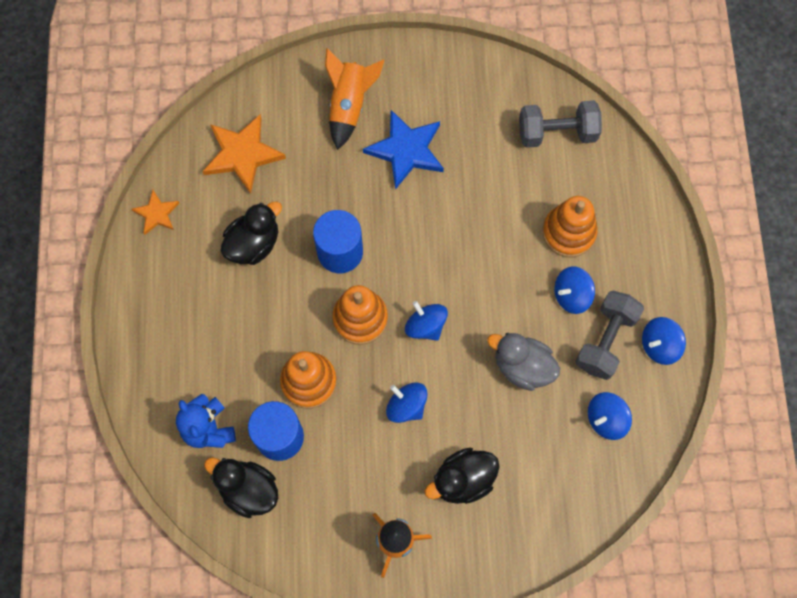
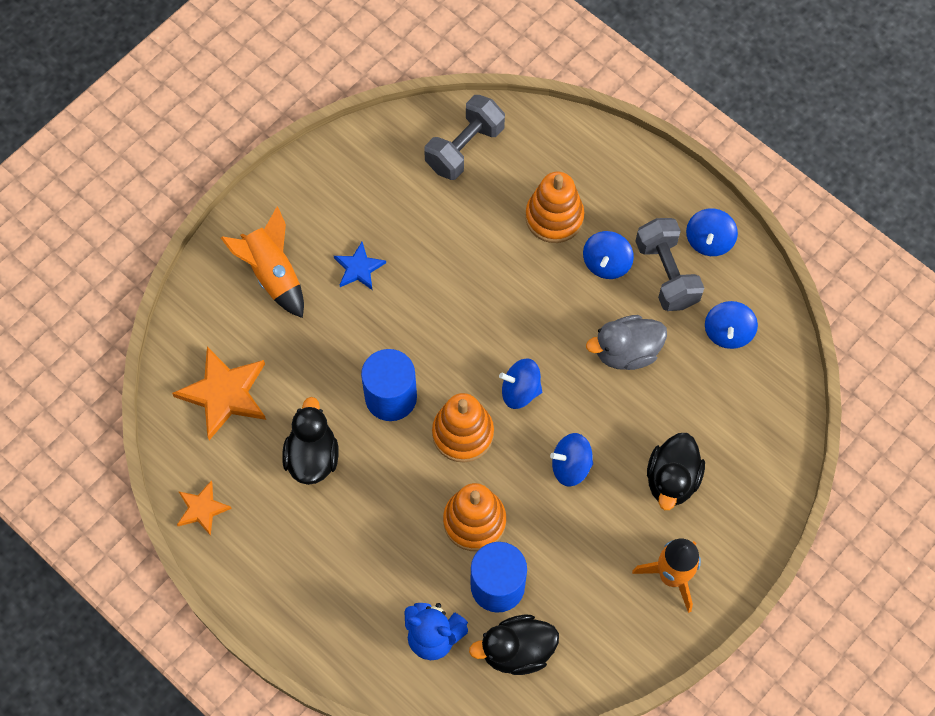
camera: 45 degrees left, 5 degrees down
blue star [363,110,444,190] -> blue star [334,242,386,290], size x0.56

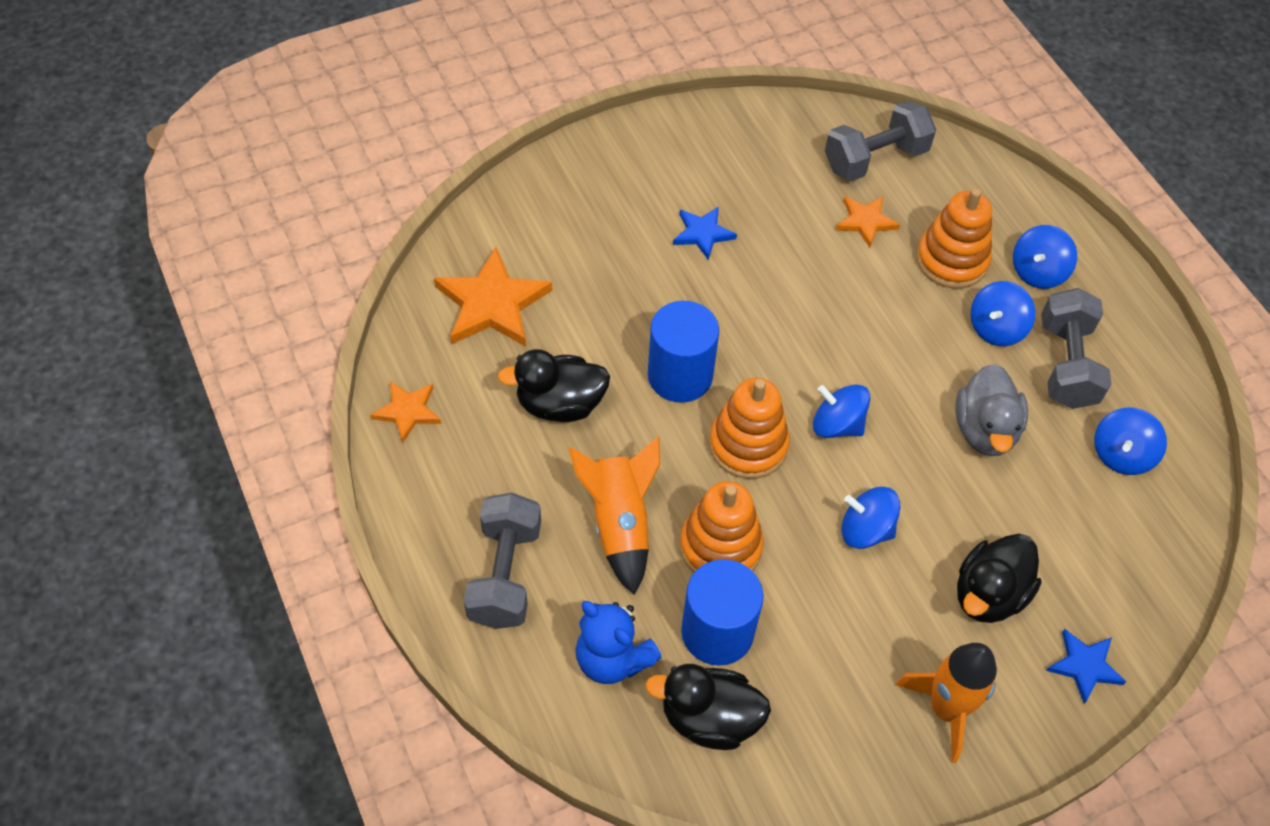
camera: 20 degrees right, 10 degrees down
orange rocket [221,206,304,318] -> orange rocket moved to [569,437,660,595]
black duck [282,397,339,485] -> black duck turned 120 degrees counterclockwise [497,349,610,422]
grey duck [586,315,667,370] -> grey duck turned 90 degrees counterclockwise [955,364,1028,456]
blue spinning top [686,208,738,256] -> blue spinning top moved to [1013,225,1077,289]
none -> grey dumbbell [464,492,541,629]
none -> orange star [836,196,900,248]
none -> blue star [1046,629,1126,704]

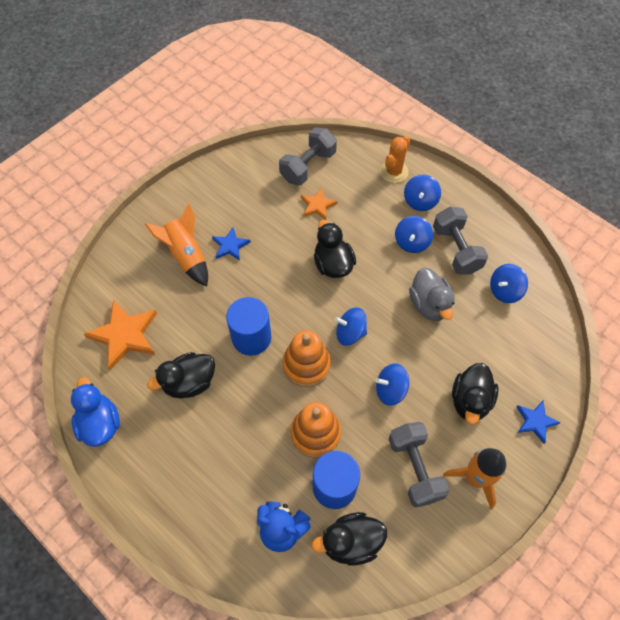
camera: 20 degrees left, 5 degrees up
orange star [370,381,441,443] -> blue duck [71,377,120,447]
grey dumbbell [464,492,541,629] -> grey dumbbell moved to [389,422,449,507]
orange rocket [569,437,660,595] -> orange rocket moved to [145,203,208,286]
orange stacking toy [916,188,992,289] -> none
blue spinning top [1094,408,1167,475] -> blue spinning top turned 45 degrees clockwise [490,264,528,303]
none -> black duck [314,220,356,278]
none -> orange cactus [380,136,410,183]

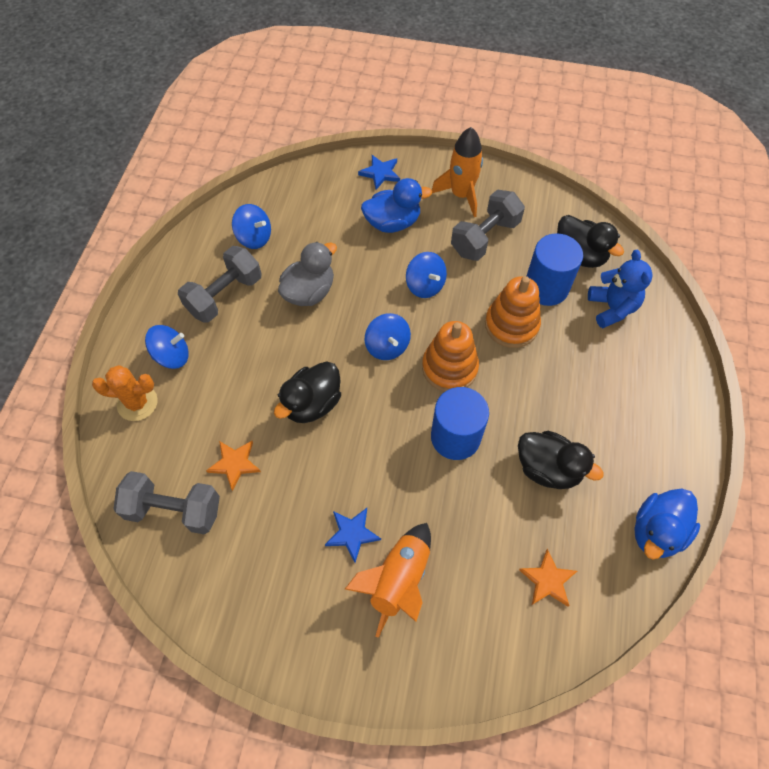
camera: 120 degrees left, 0 degrees up
orange star [84,300,157,370] -> orange star [519,549,577,607], size x0.56
blue spinning top [395,216,433,253] -> none
black duck [452,363,499,424] -> blue duck [361,178,432,233]

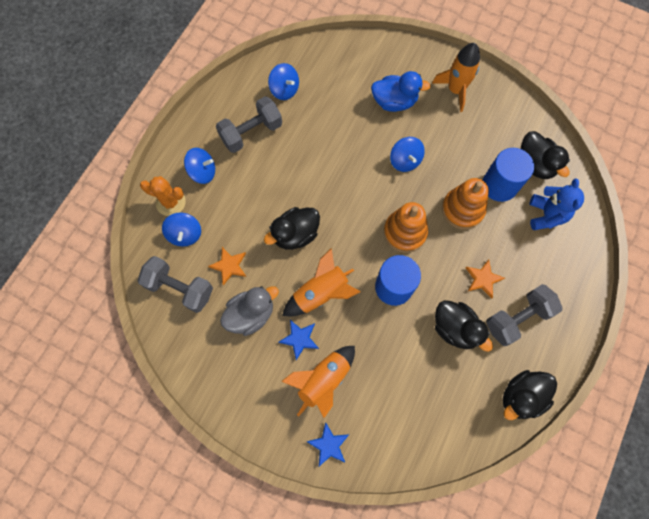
camera: 15 degrees right, 10 degrees up
grey duck [278,242,337,306] -> grey duck moved to [220,286,279,336]
blue star [358,155,400,189] -> blue star moved to [307,422,349,466]
blue spinning top [365,313,411,360] -> blue spinning top moved to [162,212,201,246]
grey dumbbell [451,190,525,261] -> grey dumbbell moved to [486,284,562,346]
orange star [519,549,577,607] -> orange star moved to [466,260,505,299]
blue duck [634,488,700,559] -> black duck [503,370,557,420]
none -> orange rocket [282,248,361,316]

